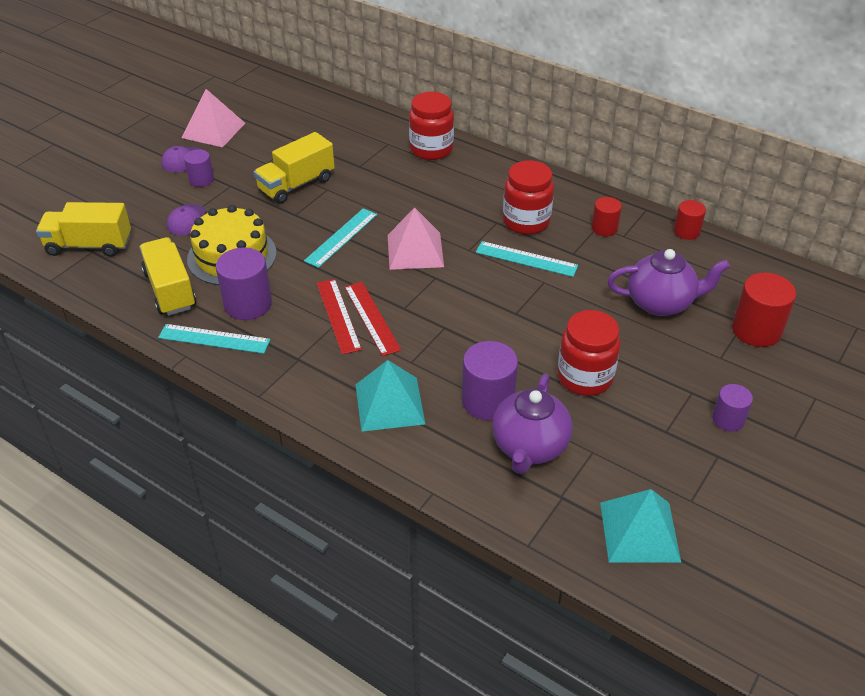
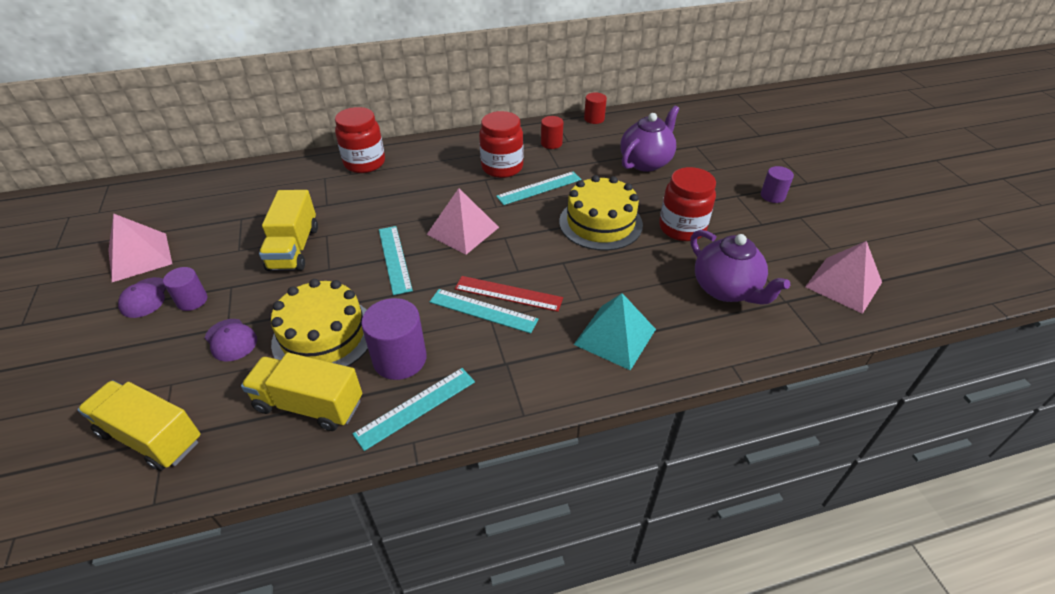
camera: 50 degrees left, 0 degrees up
yellow truck [36,202,131,257] -> yellow truck turned 75 degrees clockwise [77,380,201,471]
red ruler [317,279,362,355] -> turquoise ruler [430,289,539,334]
purple cylinder [462,341,518,421] -> none
turquoise pyramid [600,489,681,563] -> pink pyramid [805,241,882,314]
red cylinder [732,272,796,347] -> none
none -> yellow cake [559,175,643,251]

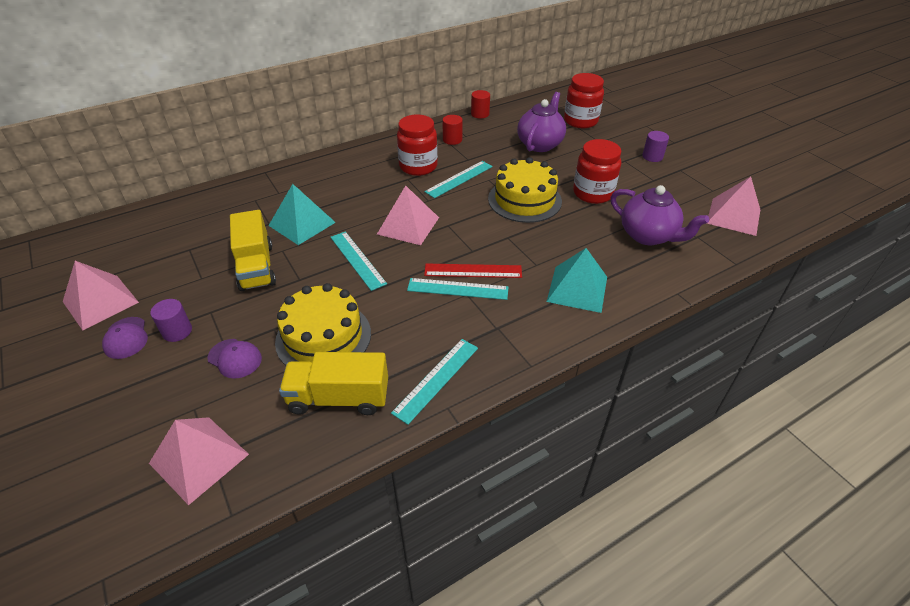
camera: 15 degrees left, 0 degrees up
yellow truck [77,380,201,471] -> pink pyramid [149,417,249,505]
red jar [335,107,385,173] -> red jar moved to [564,73,604,128]
purple cylinder [361,298,427,380] -> none
none -> turquoise pyramid [268,184,336,245]

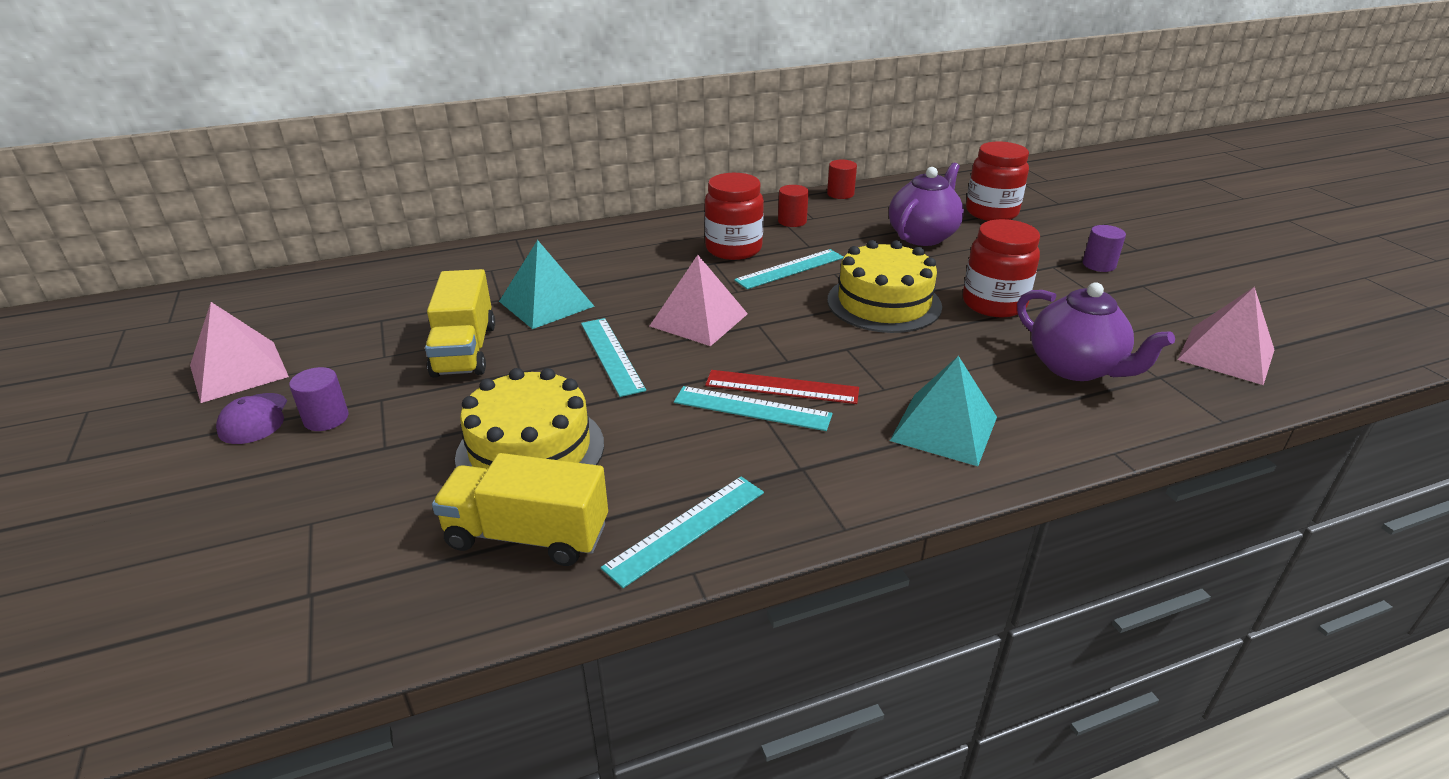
camera: 10 degrees right, 10 degrees down
pink pyramid [149,417,249,505] -> none
purple cap [207,339,262,379] -> none

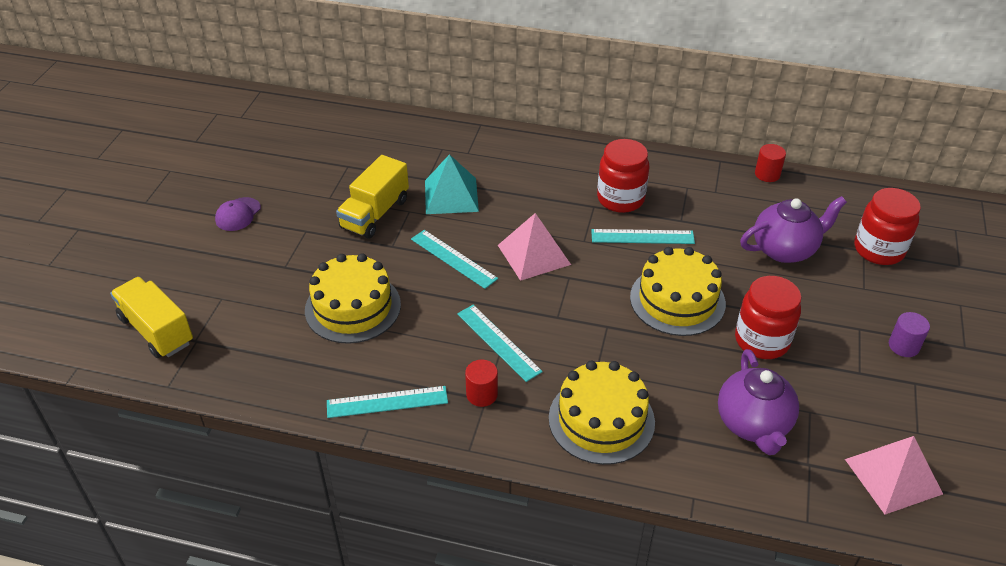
camera: 35 degrees right, 10 degrees up
pink pyramid [190,302,289,403] -> none
purple cylinder [289,367,349,431] -> none
yellow truck [432,453,608,566] -> yellow truck moved to [110,277,193,358]
turquoise ruler [581,318,646,397] -> turquoise ruler turned 60 degrees counterclockwise [411,230,498,289]
red ruler [705,370,859,404] -> none
red cylinder [778,185,809,227] -> red cylinder moved to [465,360,498,407]
turquoise pyramid [890,356,997,466] -> yellow cake [549,360,655,465]

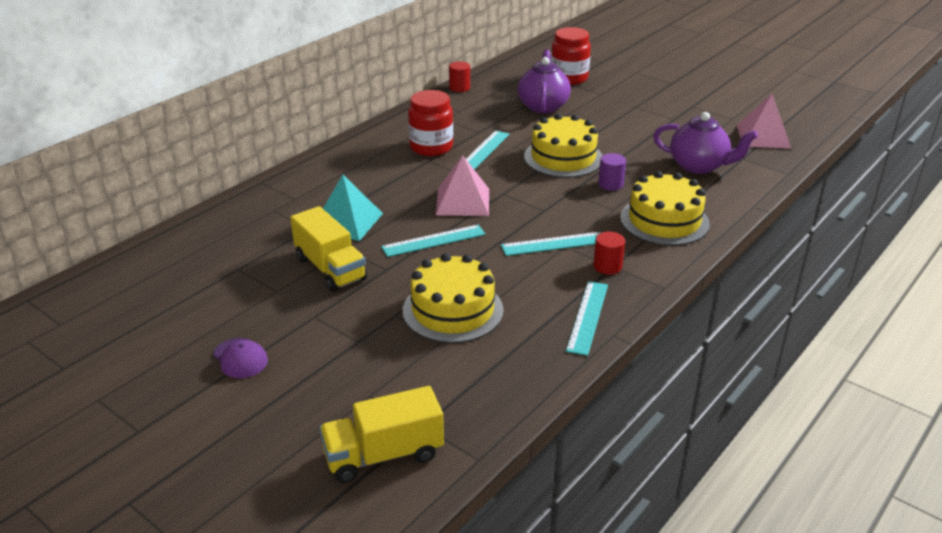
camera: 65 degrees left, 10 degrees down
red jar [735,276,802,359] -> none
purple cylinder [889,312,930,357] -> purple cylinder moved to [598,153,626,191]

